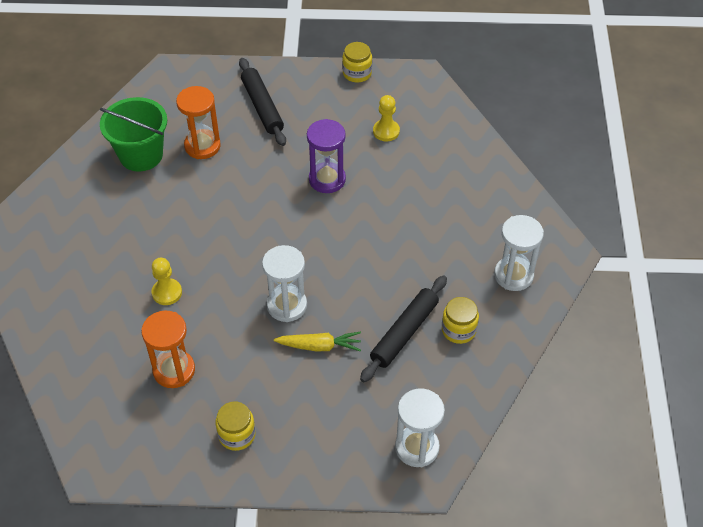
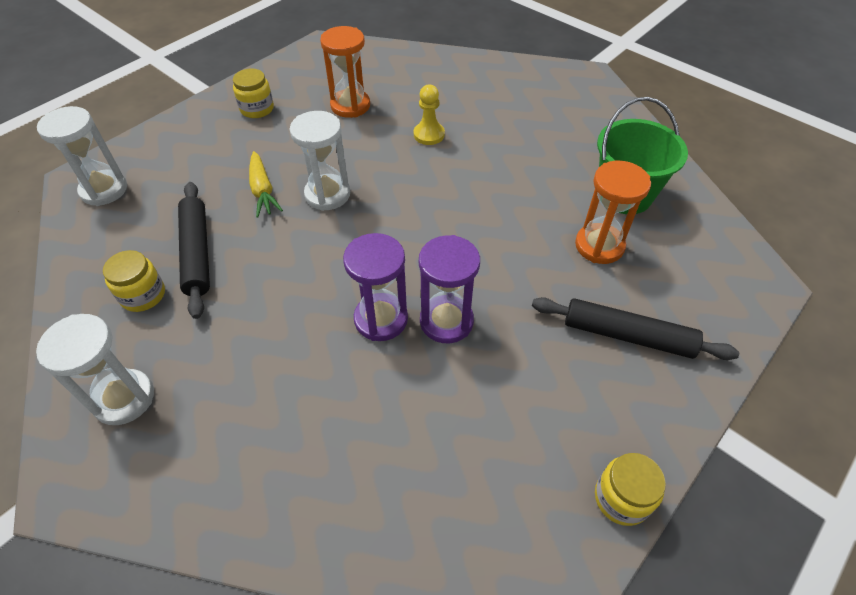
camera: 130 degrees right, 0 degrees up
yellow carrot [274,332,361,351] -> yellow carrot turned 60 degrees counterclockwise [249,151,283,218]
yellow pawn [373,95,400,141] -> none
none -> purple hourglass [343,233,408,341]

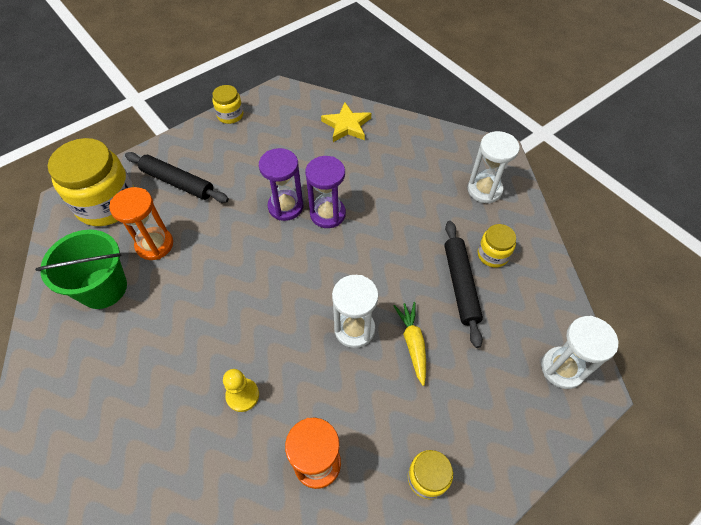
camera: 170 degrees left, 5 degrees up
none -> yellow jar [48,138,134,226]
none -> yellow star [321,103,371,142]

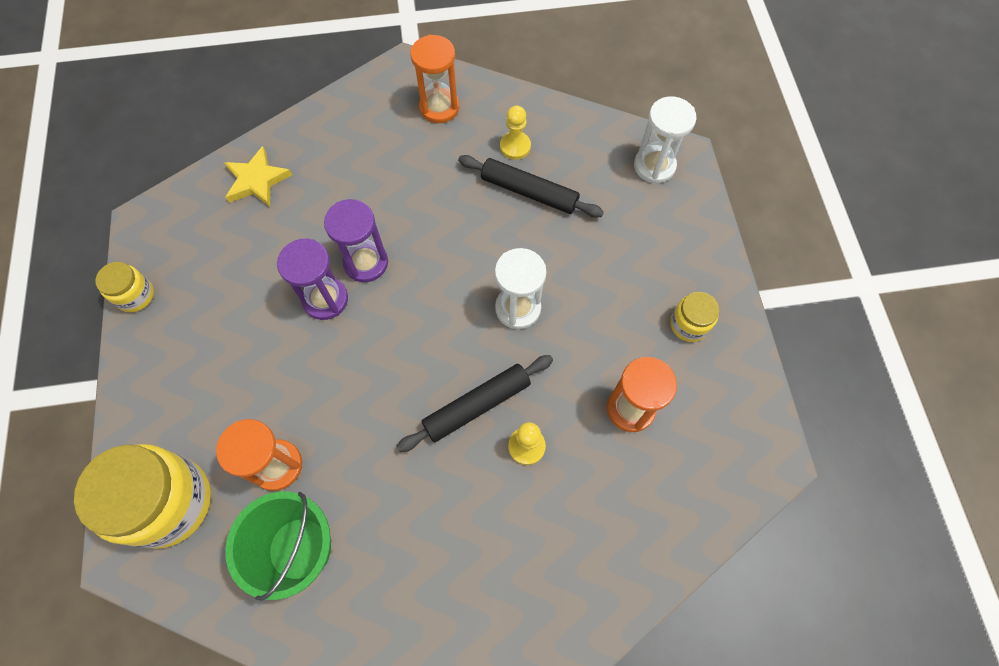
camera: 60 degrees left, 10 degrees up
black rolling pin [125,152,229,203] -> black rolling pin moved to [396,355,553,452]
yellow carrot [394,302,426,386] -> none
white hourglass [468,131,520,204] -> orange hourglass [410,35,459,123]
yellow jar [478,224,516,267] -> yellow pawn [500,106,531,160]

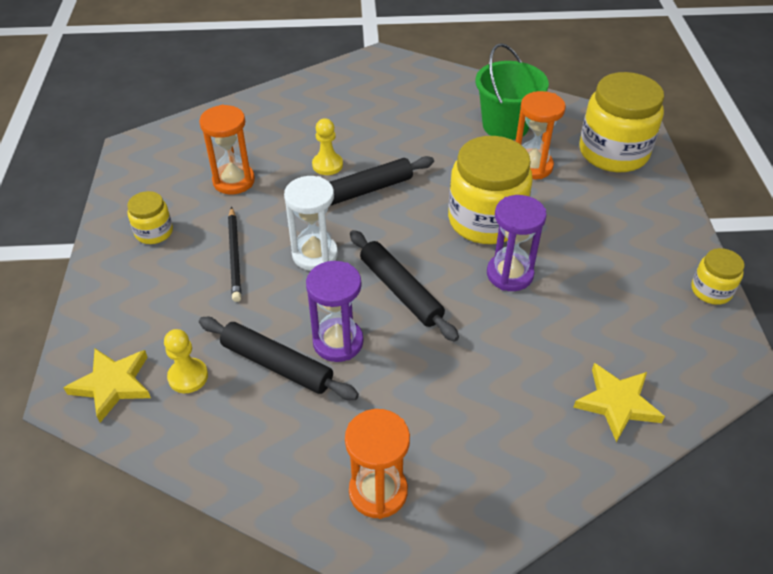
camera: 175 degrees left, 20 degrees down
purple hourglass [324,199,388,282] -> purple hourglass moved to [306,261,363,362]
yellow pawn [500,106,531,160] -> yellow pawn moved to [164,329,208,393]
white hourglass [634,96,697,184] -> yellow star [64,349,151,422]
none -> black pencil [228,207,241,302]
none -> black rolling pin [350,230,459,342]
none -> yellow jar [448,136,533,244]

